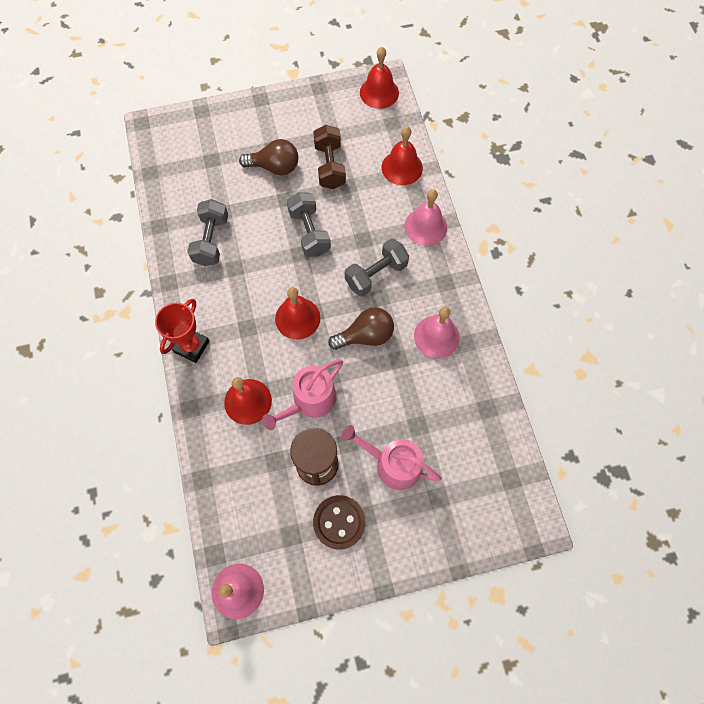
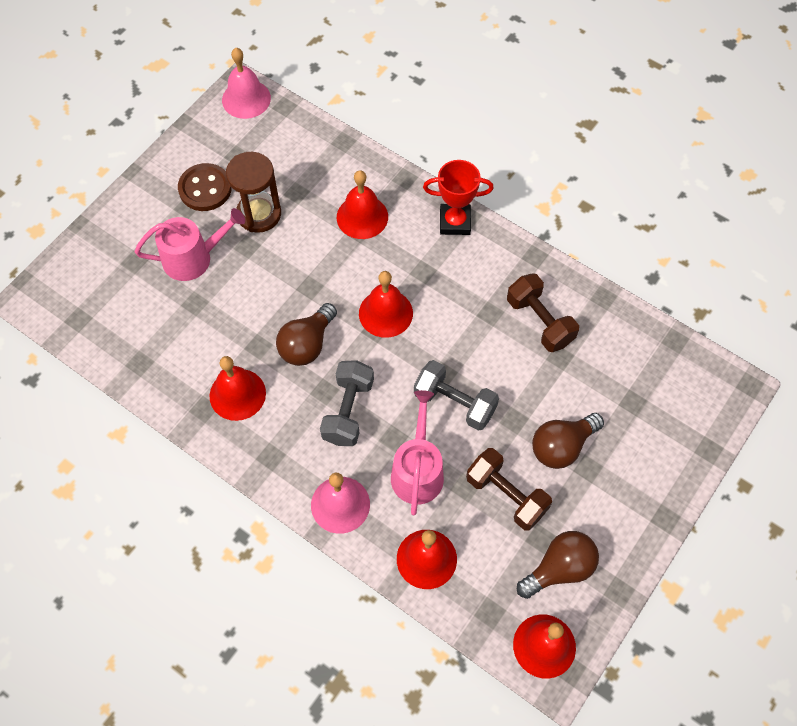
camera: 140 degrees right, 5 degrees down
red trophy [155,299,210,363] -> red trophy turned 75 degrees counterclockwise [423,160,494,235]
grey dumbbell [187,199,228,266] -> brown dumbbell [507,273,579,352]
pink watering can [262,360,343,430] -> pink watering can moved to [391,390,444,515]
pink bell [414,307,460,358] -> red bell [210,356,266,421]
none -> brown light bulb [517,531,599,599]

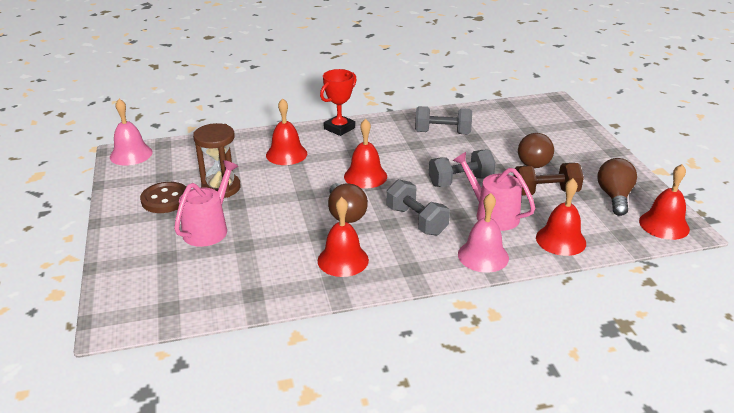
camera: 50 degrees left, 30 degrees down
brown dumbbell [507,273,579,352] -> grey dumbbell [415,106,472,134]

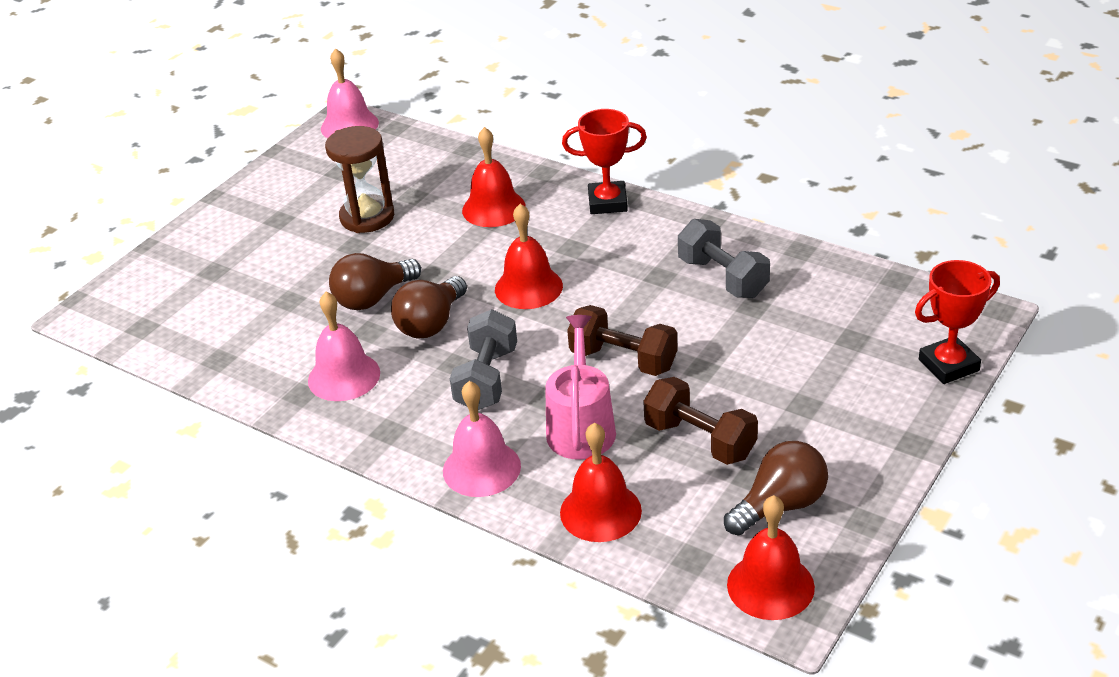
camera: 50 degrees right, 5 degrees up
brown button [140,182,186,213] -> none
pink watering can [174,160,238,247] -> none
red bell [317,197,369,277] -> pink bell [308,292,380,401]
grey dumbbell [429,149,496,187] -> brown dumbbell [567,305,678,376]
brown light bulb [518,133,554,168] -> brown light bulb moved to [329,253,421,310]
none -> red trophy [915,260,1000,384]

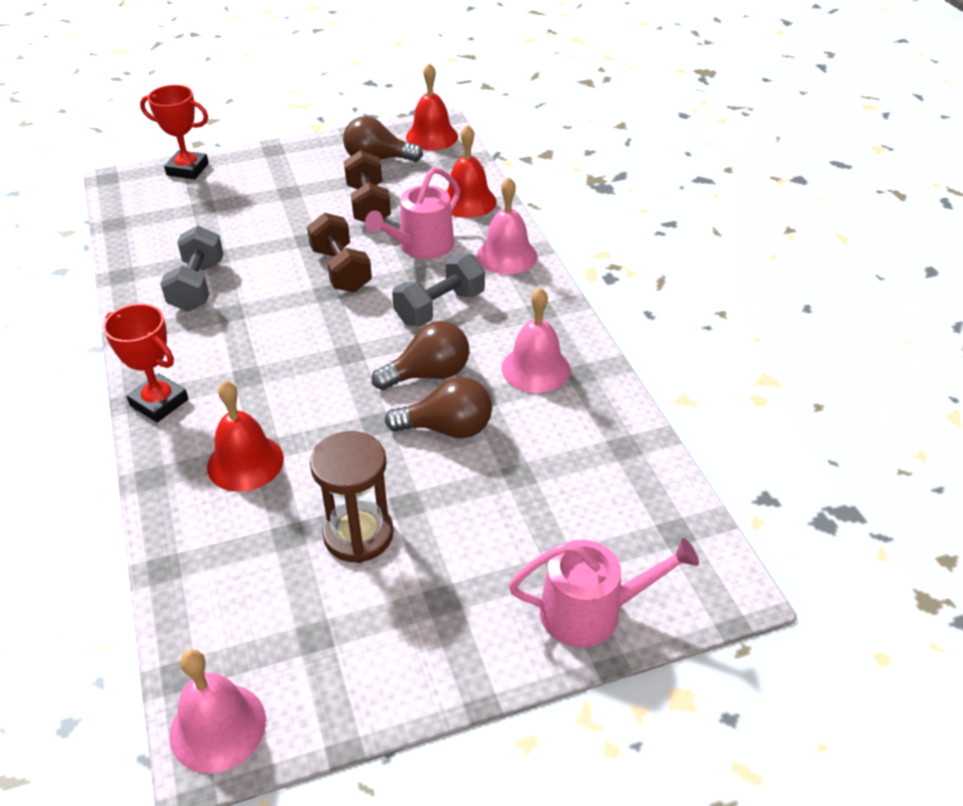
camera: 145 degrees left, 5 degrees up
red bell [495,204,563,309] -> none
none -> pink watering can [509,538,699,647]

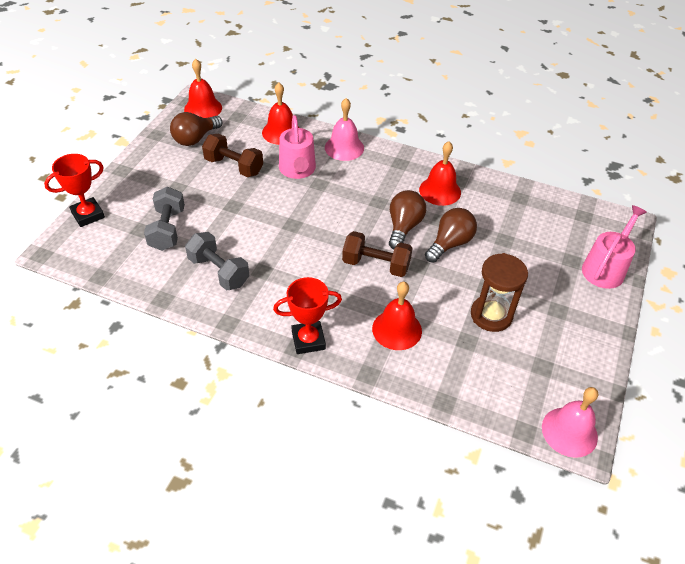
camera: 50 degrees left, 5 degrees up
brown dumbbell [307,213,372,292] -> brown dumbbell moved to [342,231,412,277]
grey dumbbell [392,254,485,326] -> grey dumbbell moved to [144,187,185,251]
pink bell [502,288,570,393] -> red bell [419,141,461,206]

